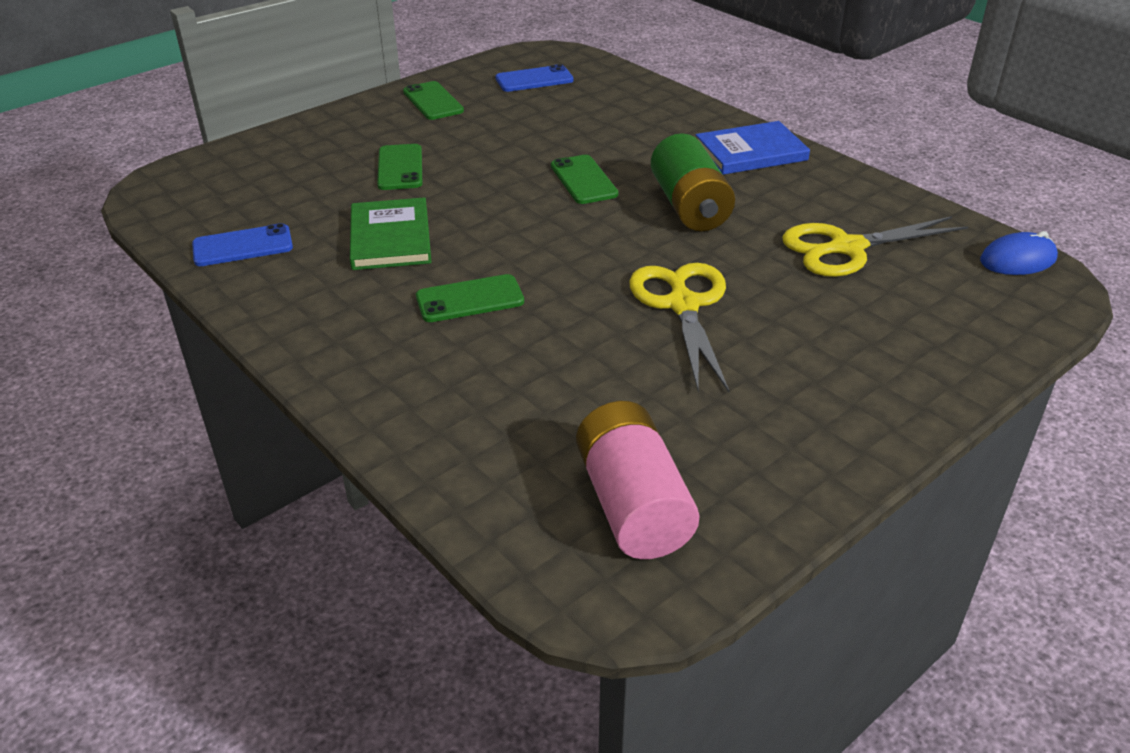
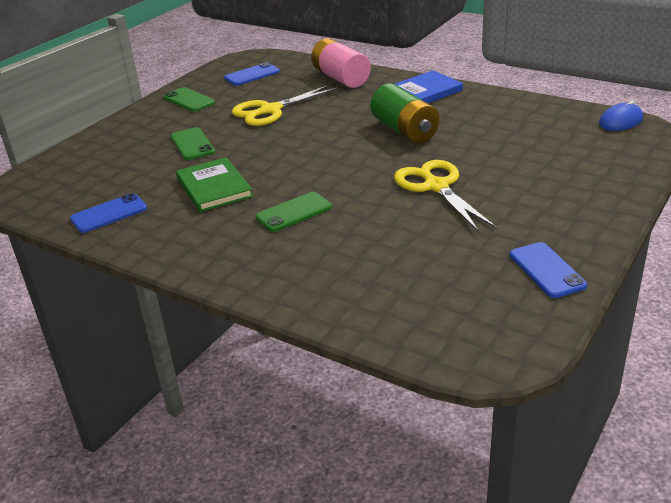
camera: 15 degrees left, 5 degrees down
green phone [551,155,618,204] -> none
pink battery [576,401,699,559] -> pink battery moved to [311,38,371,88]
yellow scissors [782,216,968,277] -> yellow scissors moved to [232,85,338,126]
none -> blue phone [510,242,587,298]

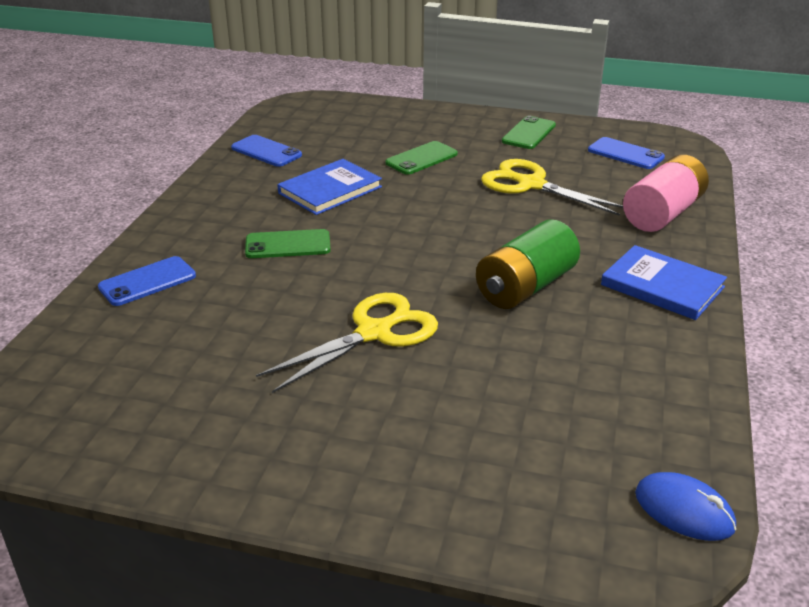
camera: 70 degrees right, 0 degrees up
green book [176,157,253,212] -> blue book [277,159,382,215]
green phone [256,192,332,232] -> green phone turned 45 degrees counterclockwise [245,229,331,258]
blue phone [510,242,587,298] -> blue phone moved to [98,256,196,306]

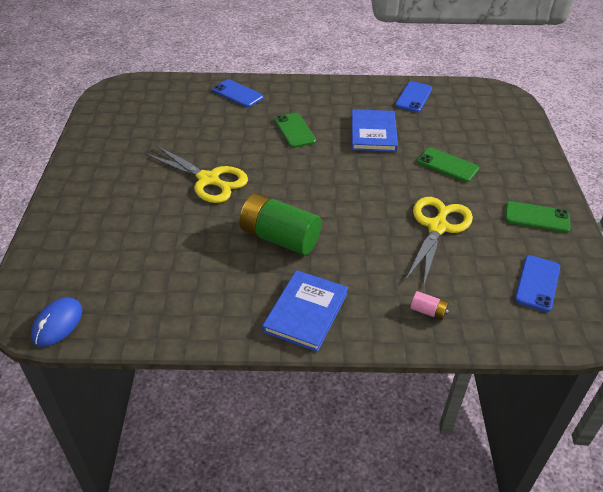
camera: 75 degrees right, 10 degrees up
blue book [277,159,382,215] -> blue book turned 60 degrees clockwise [352,109,398,152]
pink battery [623,155,709,232] -> pink battery [411,291,449,320], size x0.42

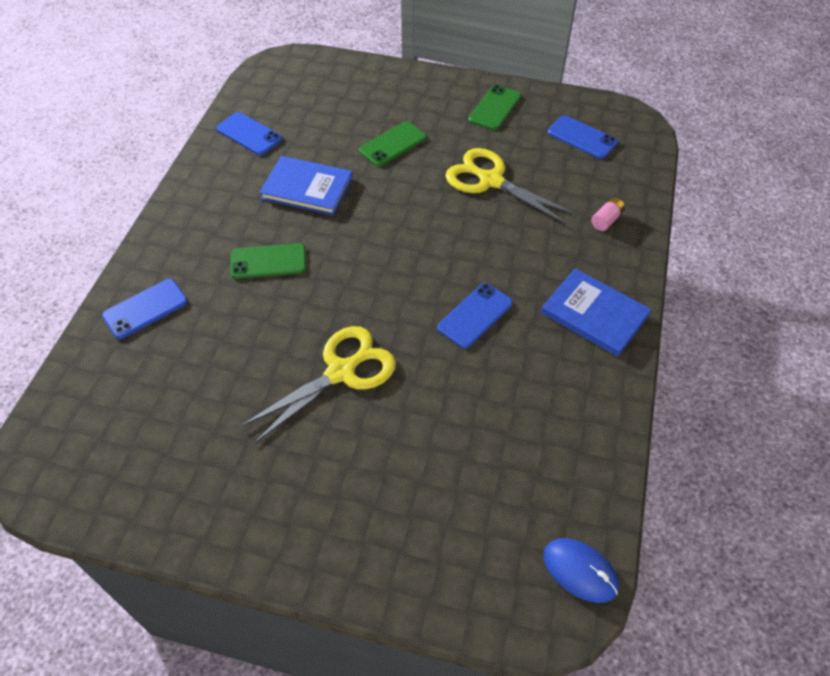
camera: 75 degrees left, 10 degrees up
green battery [239,193,322,255] -> blue phone [437,283,513,349]

